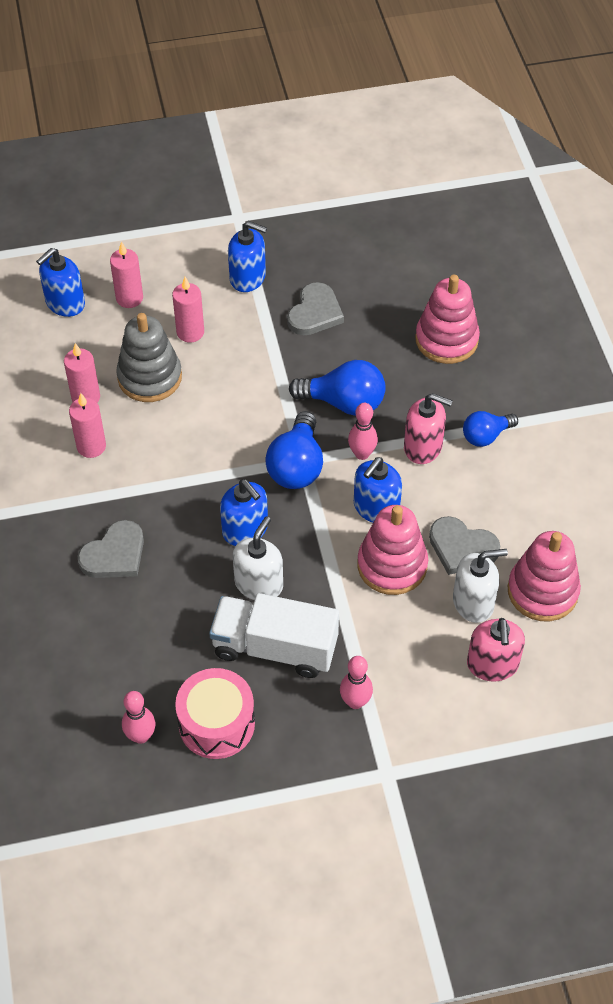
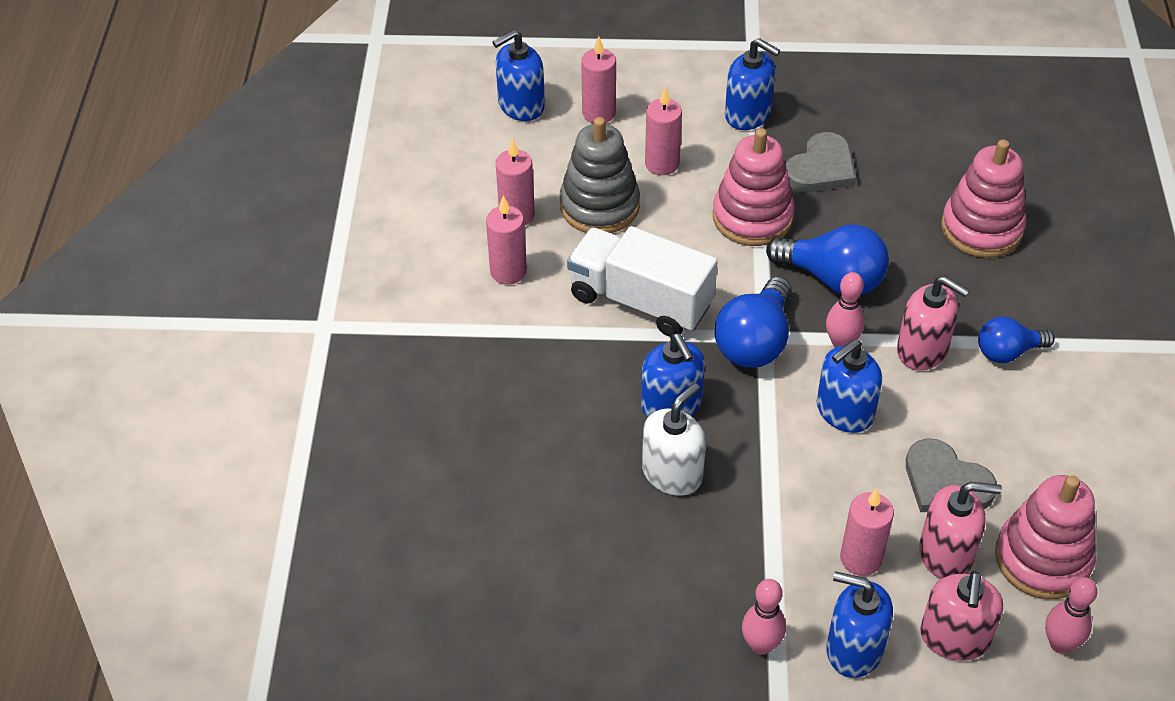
camera: 15 degrees right, 5 degrees down
grey heart [77,520,144,578] -> none
pink bowling pin [122,691,156,744] -> pink bowling pin moved to [1045,577,1097,653]
pink drum [175,668,255,759] -> none
white truck [209,593,339,678] -> white truck moved to [567,226,718,337]
pink stacking toy [358,505,428,595] -> pink stacking toy moved to [713,128,795,246]
white soap dispenser [453,549,508,623] -> pink soap dispenser [919,482,1002,579]
none -> blue soap dispenser [827,571,893,678]
none -> pink candle [840,488,894,576]

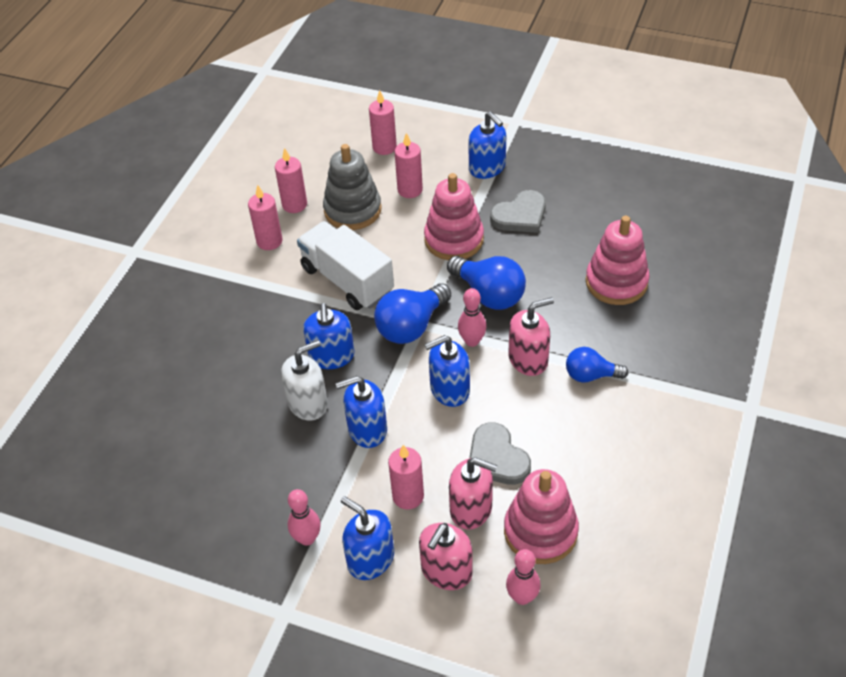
camera: 20 degrees right, 0 degrees up
blue soap dispenser [493,29,545,121] -> blue soap dispenser moved to [335,376,387,448]
pink soap dispenser [897,276,969,371] -> pink soap dispenser turned 75 degrees counterclockwise [509,297,554,376]

